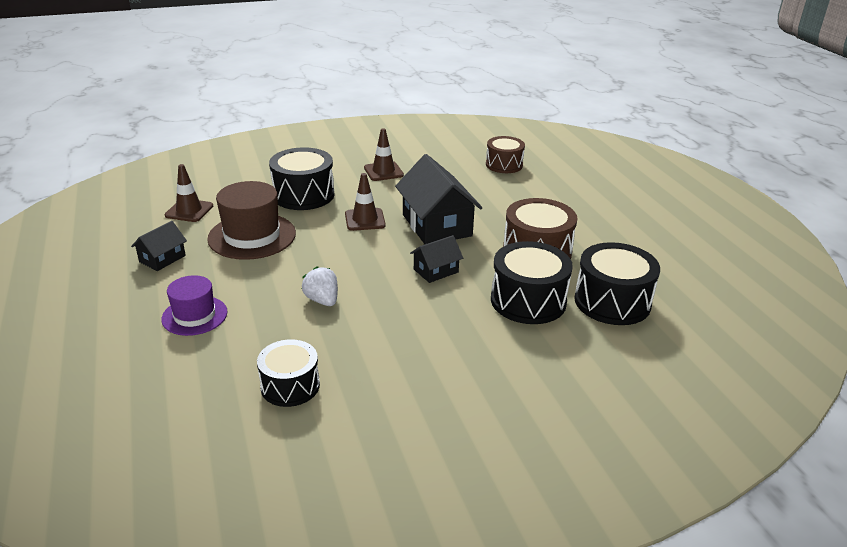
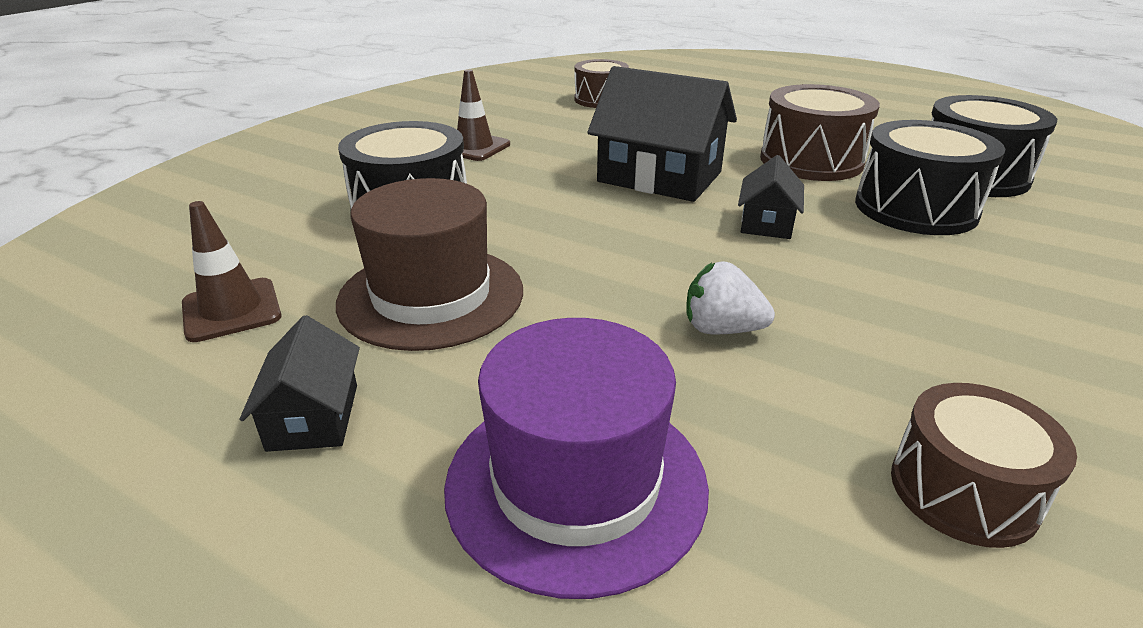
camera: 40 degrees left, 0 degrees up
purple hat [161,275,228,336] -> purple hat [444,318,709,599], size x1.59
black drum [257,339,320,407] -> brown drum [891,383,1077,548]
brown traffic cone [345,173,386,231] -> none

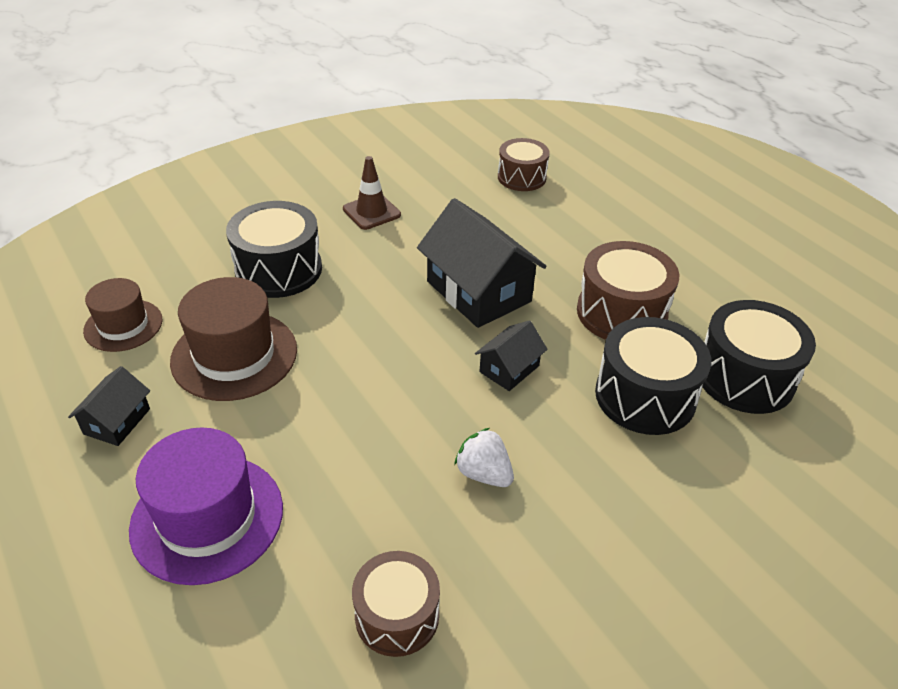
camera: 25 degrees right, 10 degrees up
brown traffic cone [182,201,282,342] -> brown hat [83,278,162,352]
white strawberry [686,262,775,334] -> white strawberry moved to [454,428,514,487]

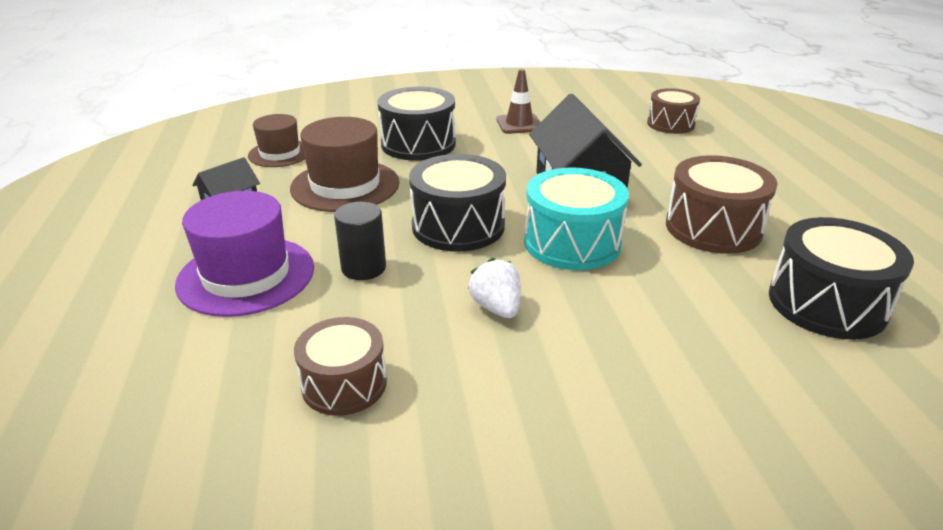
camera: 25 degrees right, 10 degrees down
black house [475,320,548,391] -> turquoise drum [524,167,629,270]
black drum [595,317,711,435] -> black drum moved to [409,154,506,252]
none -> black cylinder [334,202,386,280]

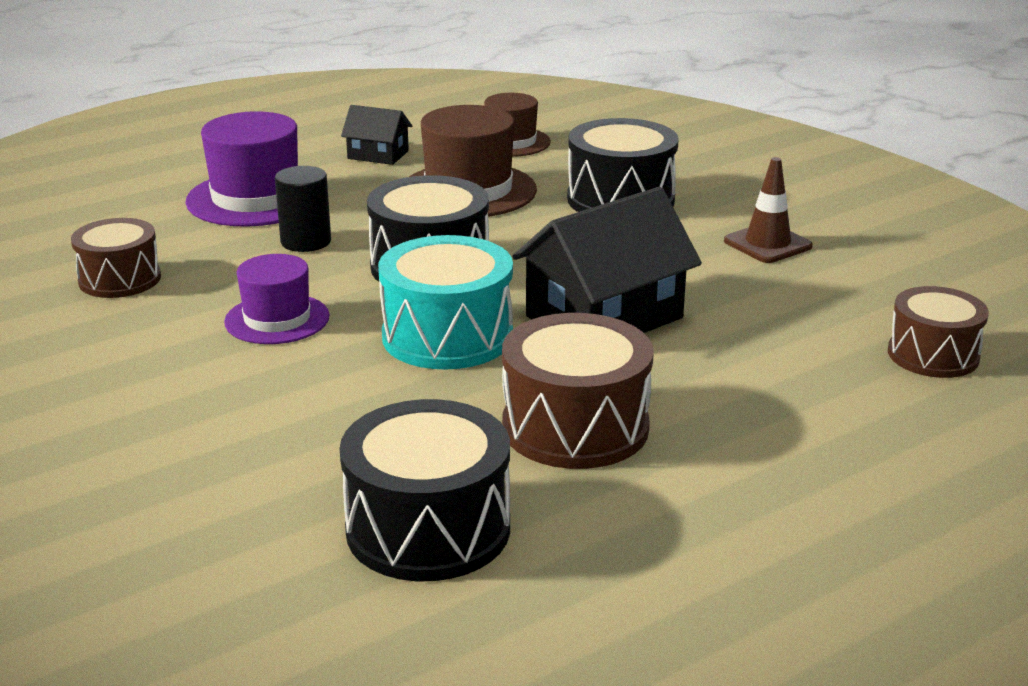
camera: 65 degrees right, 5 degrees down
white strawberry [468,258,520,318] -> purple hat [224,254,329,344]

